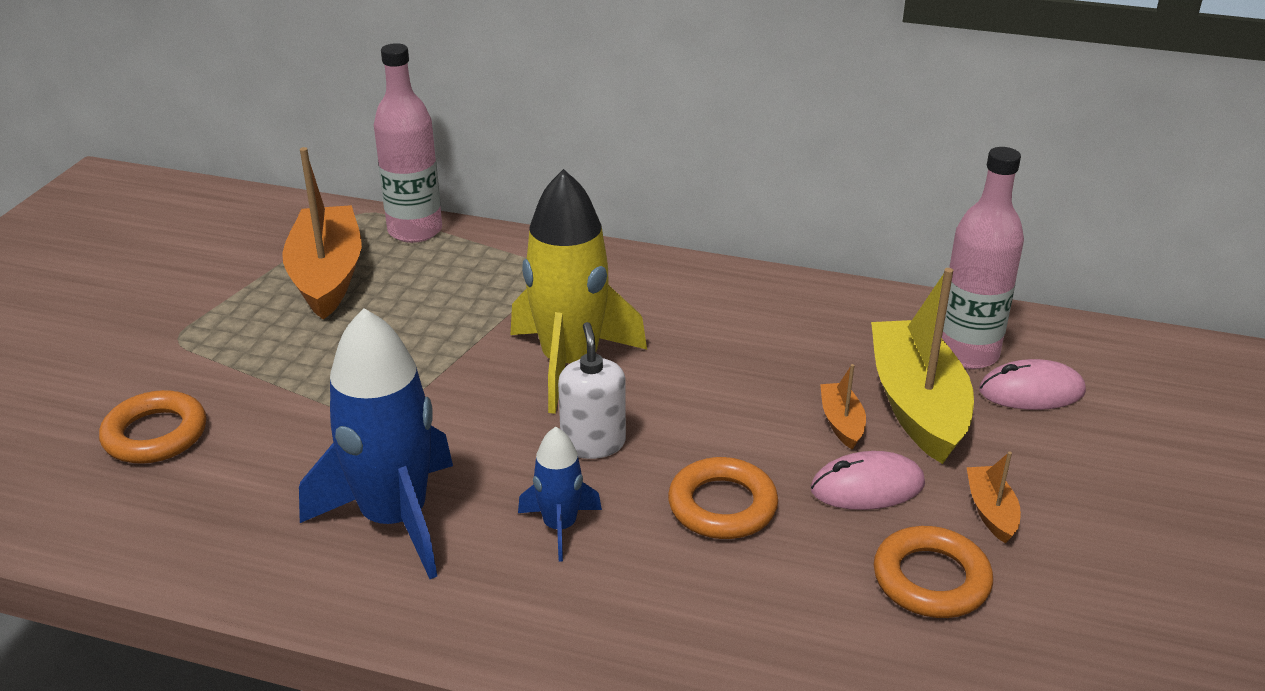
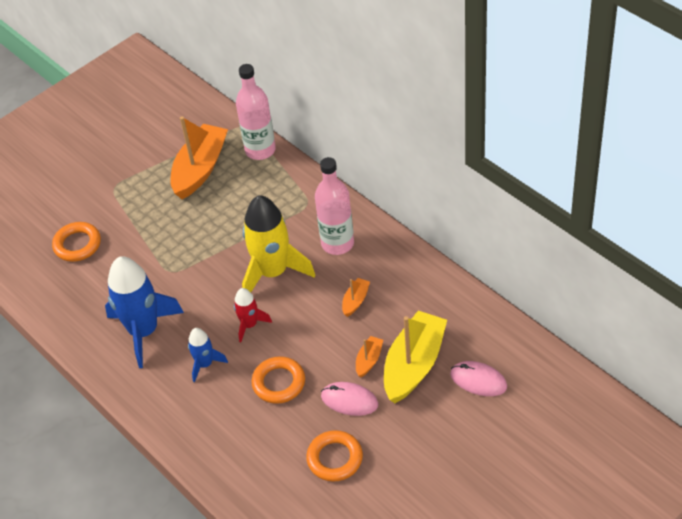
camera: 35 degrees right, 15 degrees up
white soap dispenser [558,322,626,459] -> red rocket [234,288,272,342]
pink bottle [942,147,1024,369] -> pink bottle moved to [315,157,354,255]
orange boat [966,451,1021,544] -> orange boat moved to [342,278,370,317]

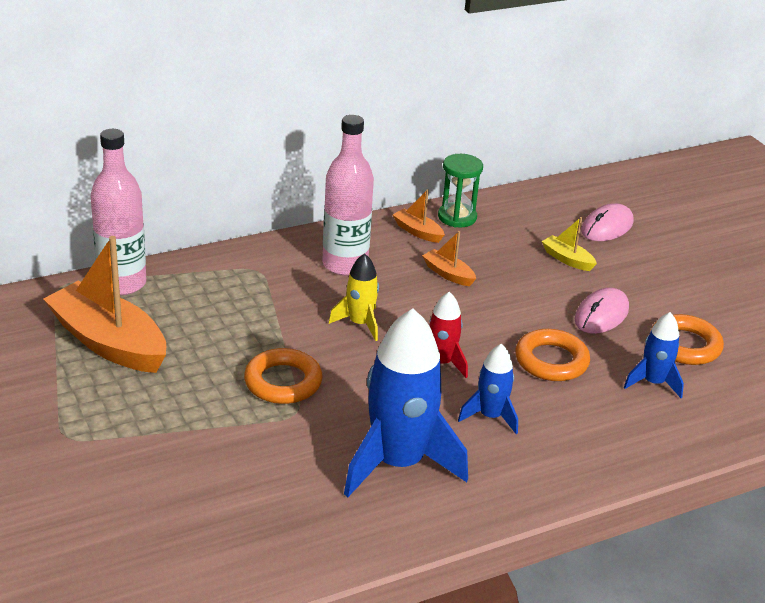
camera: 80 degrees left, 15 degrees down
orange ring [52,222,101,262] -> orange ring moved to [244,348,323,404]
yellow rocket [242,195,315,292] -> yellow rocket [329,253,379,341], size x0.51
orange boat [356,336,383,377] -> orange boat moved to [393,189,445,243]
yellow boat [384,311,447,403] -> yellow boat [542,217,597,271], size x0.45
none -> green hourglass [438,154,483,228]
none -> blue rocket [624,312,684,398]

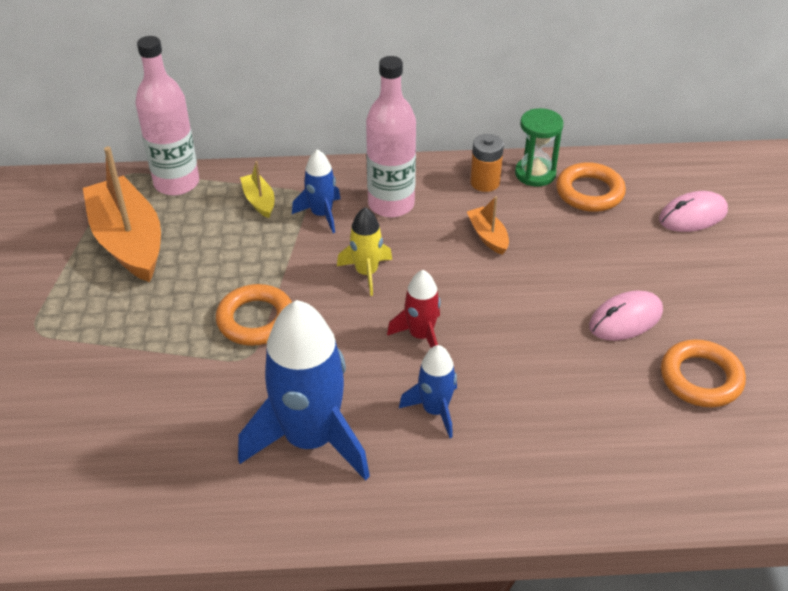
camera: 25 degrees right, 10 degrees up
orange boat [393,189,445,243] -> orange battery [470,134,504,192]
orange ring [515,329,590,381] -> orange ring moved to [556,162,626,212]
yellow boat [542,217,597,271] -> yellow boat moved to [240,161,274,218]
blue rocket [624,312,684,398] -> blue rocket moved to [292,149,340,233]

